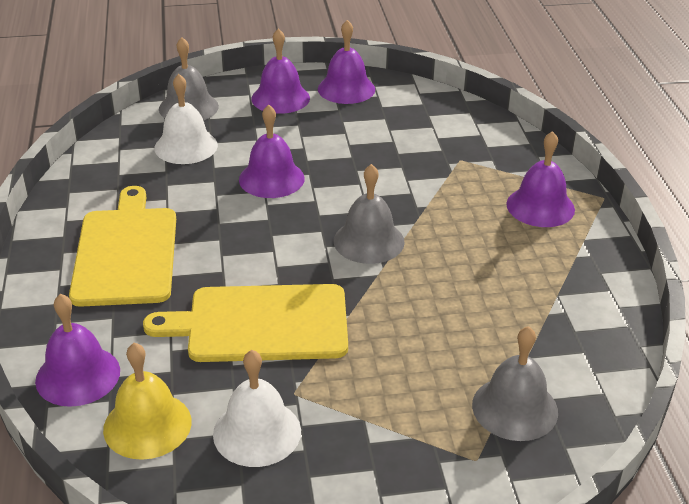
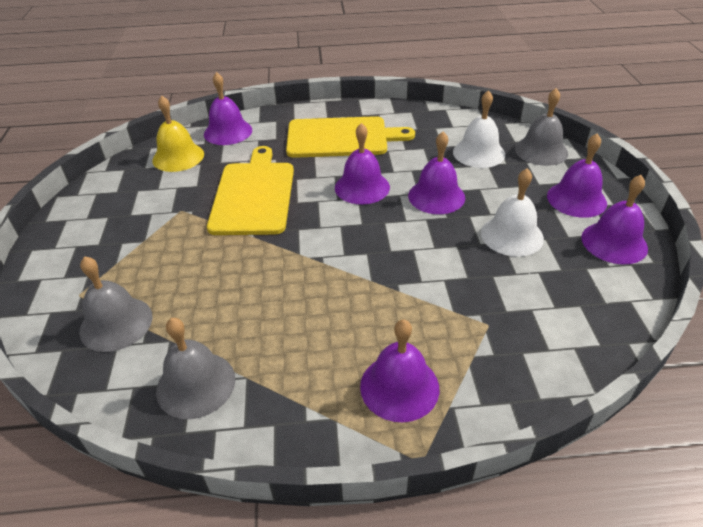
camera: 95 degrees right, 5 degrees up
white bell [213,350,301,467] -> white bell moved to [481,168,544,257]
grey bell [334,164,405,264] -> grey bell moved to [156,318,235,419]
none -> purple bell [335,123,390,205]

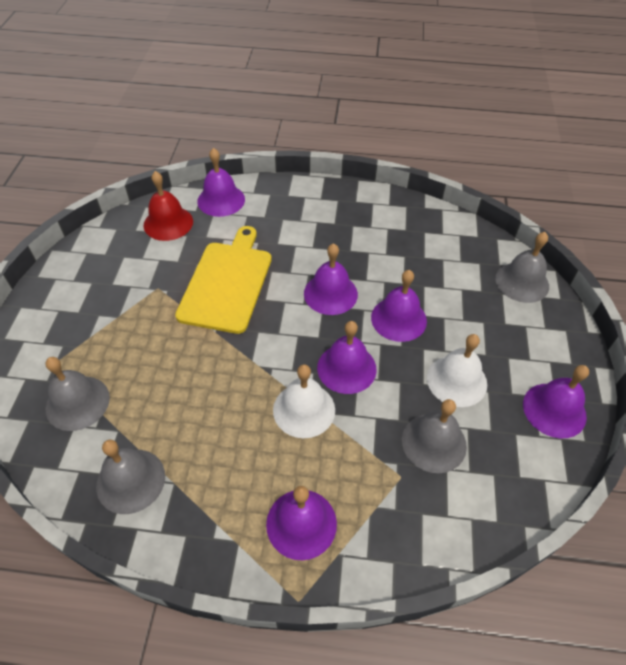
camera: 10 degrees right, 10 degrees up
yellow bell [152,96,204,172] -> red bell [144,171,193,241]
yellow cutting board [286,116,415,158] -> none
white bell [453,90,505,168] -> white bell moved to [273,364,335,438]
purple bell [547,133,607,218] -> purple bell moved to [317,321,377,394]
none -> grey bell [402,399,467,473]

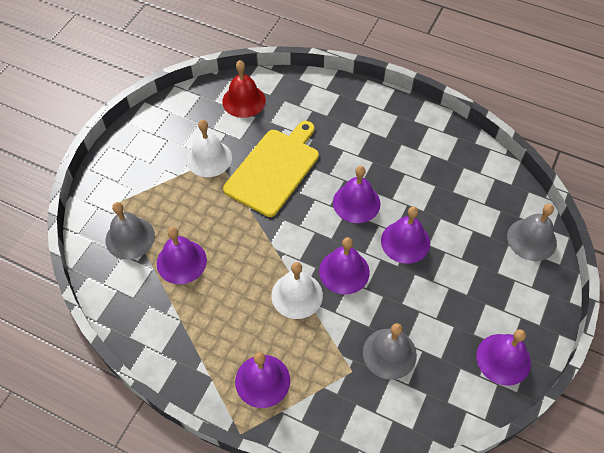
camera: 20 degrees right, 5 degrees up
grey bell [96,439,165,514] -> none
purple bell [197,148,245,217] -> purple bell moved to [157,227,207,284]
white bell [427,334,487,407] -> white bell moved to [186,120,232,177]

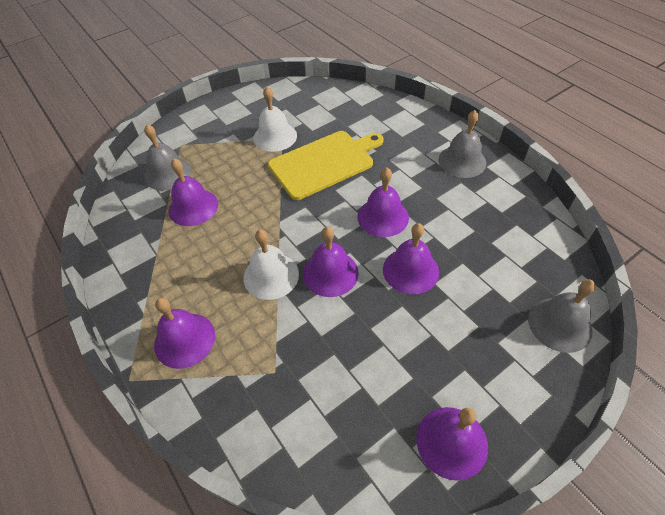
camera: 30 degrees right, 5 degrees down
red bell [222,60,266,118] -> none
grey bell [363,323,417,380] -> grey bell moved to [439,110,486,178]

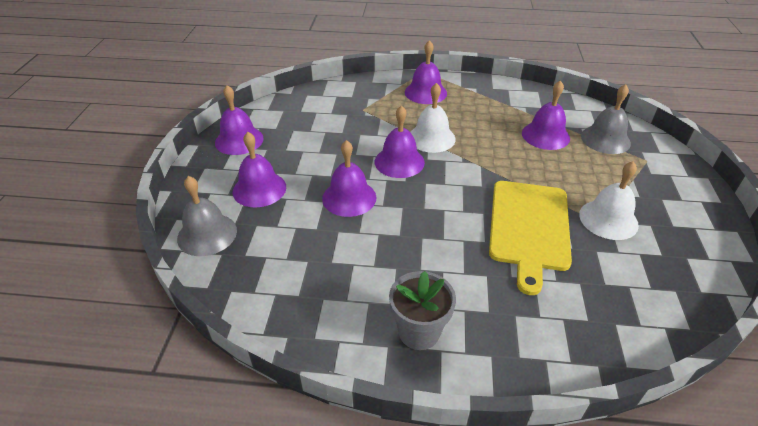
camera: 130 degrees right, 10 degrees down
purple bell [357,168,409,237] -> purple bell moved to [233,132,286,208]
grey bell [439,110,486,178] -> grey flower pot [389,271,456,350]

